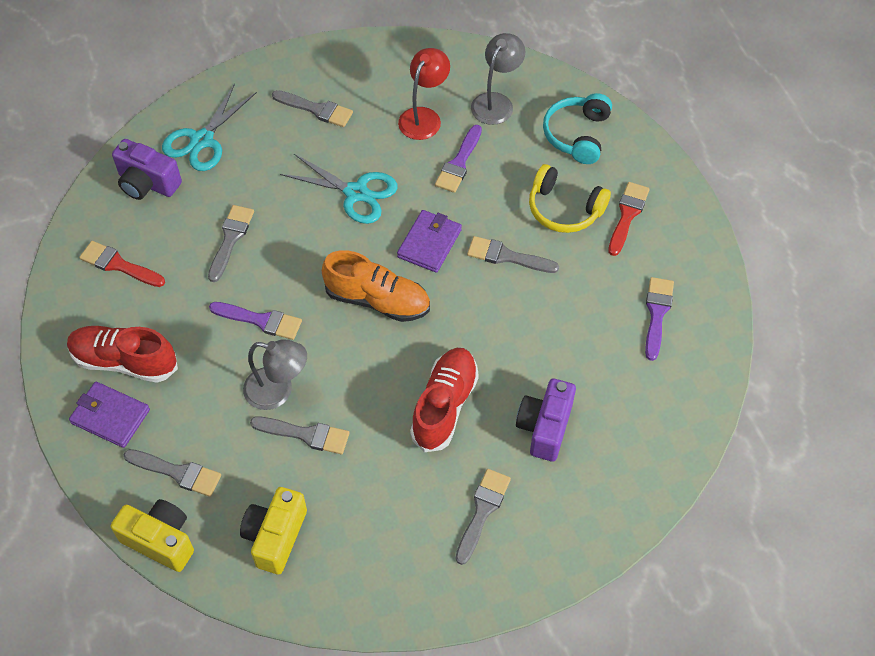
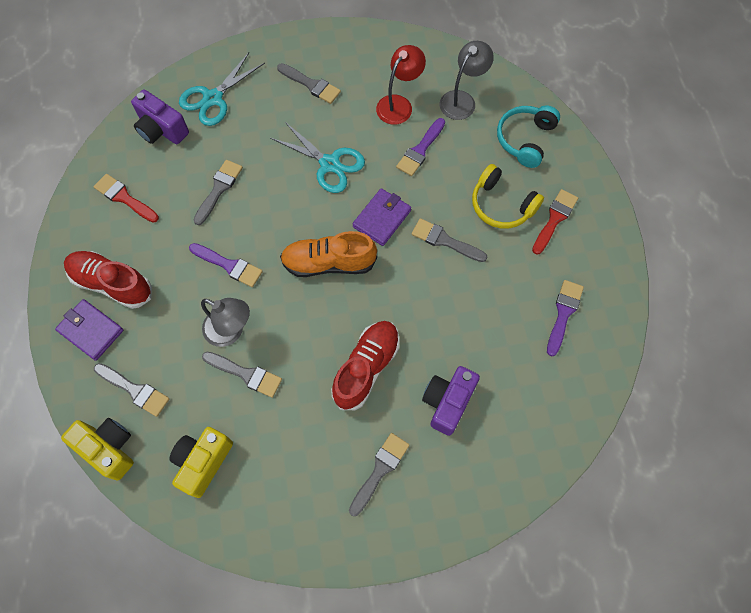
camera: 10 degrees right, 10 degrees up
orange shoe [322,250,430,322] -> orange shoe turned 150 degrees clockwise [280,231,377,277]

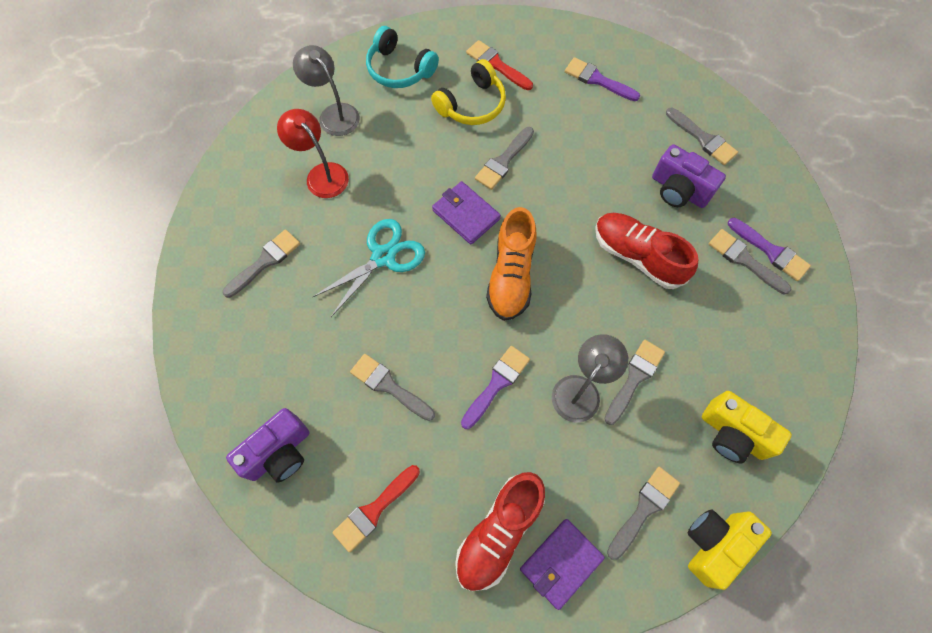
camera: 80 degrees left, 0 degrees up
turquoise scissors [179,53,265,126] -> none
purple brush [396,118,445,176] -> purple brush moved to [728,218,811,281]
none -> grey brush [666,108,738,165]

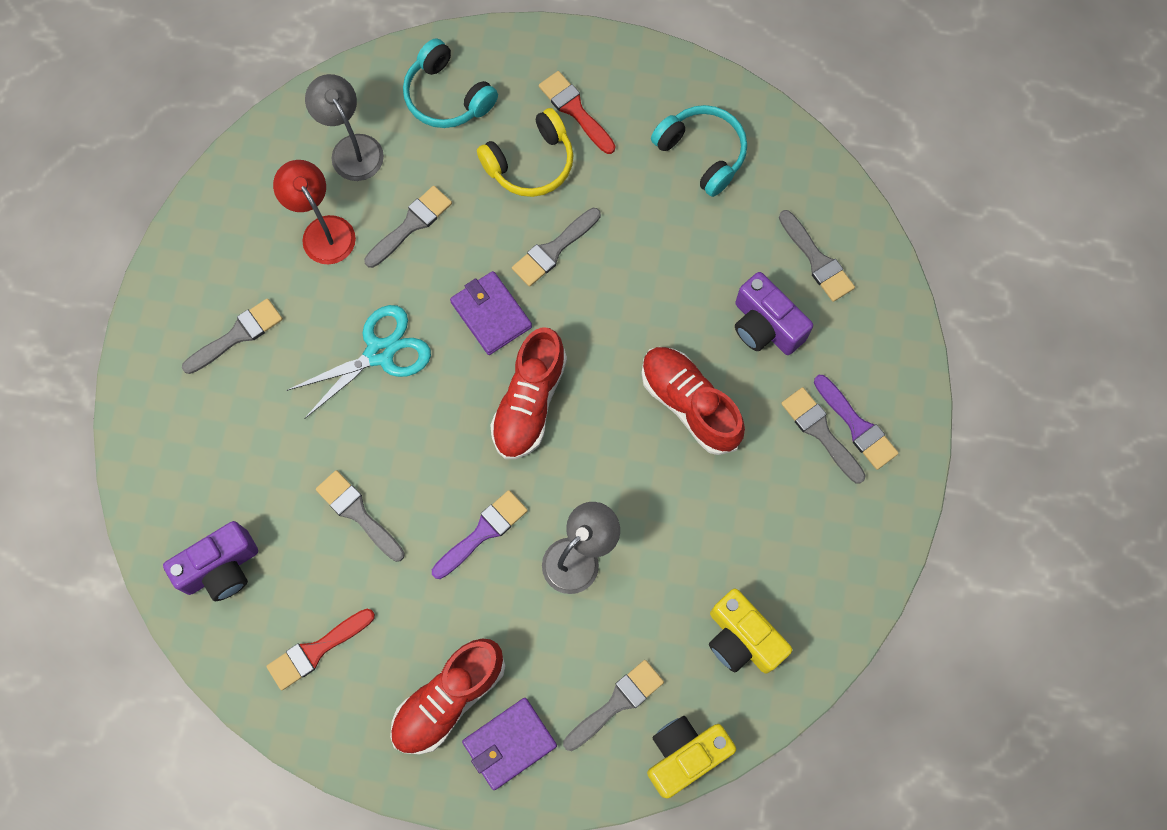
camera: 10 degrees right, 5 degrees up
orange shoe [486,207,536,321] -> red shoe [490,327,567,459]
purple brush [565,57,640,101] -> turquoise headphones [651,105,747,197]
grey brush [605,340,665,425] -> grey brush moved to [364,186,452,268]

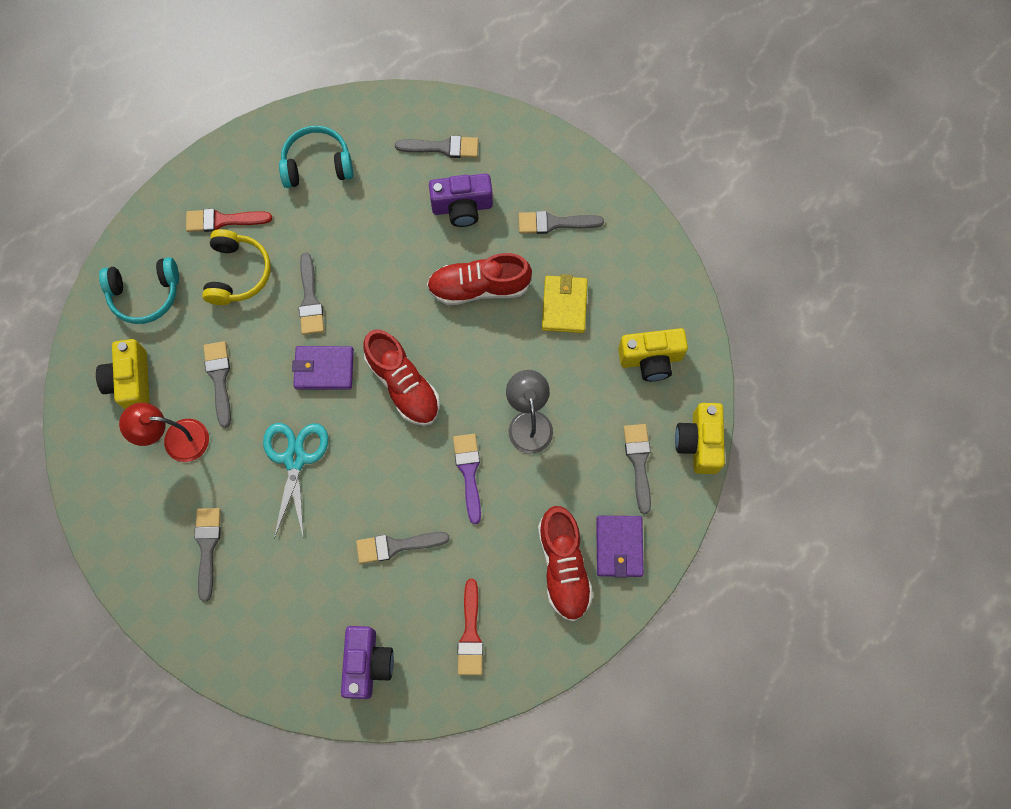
camera: 55 degrees left, 0 degrees up
grey lamp [305,74,384,181] -> yellow camera [96,339,150,409]
purple brush [814,375,899,470] -> none
none -> yellow wallet [542,274,588,333]

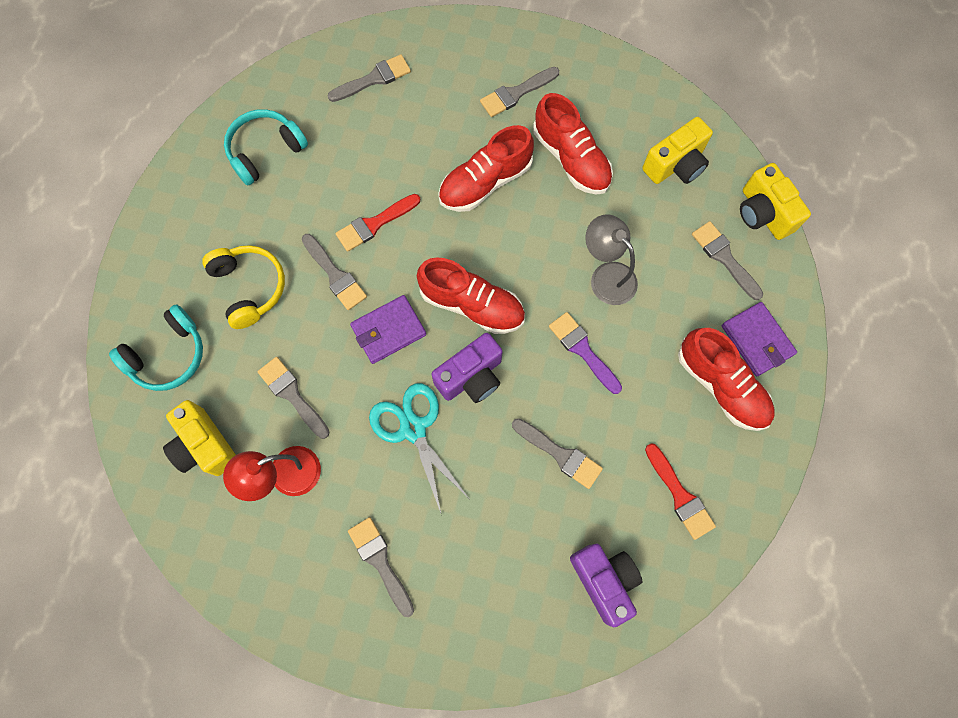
camera: 30 degrees left, 0 degrees up
red brush [186,209,272,232] -> red brush moved to [336,194,420,252]
grey brush [356,532,450,564] -> grey brush turned 105 degrees counterclockwise [512,418,603,489]
purple camera [429,174,493,227] -> purple camera moved to [431,333,503,403]
yellow wallet [542,274,588,333] -> red shoe [533,93,613,195]

